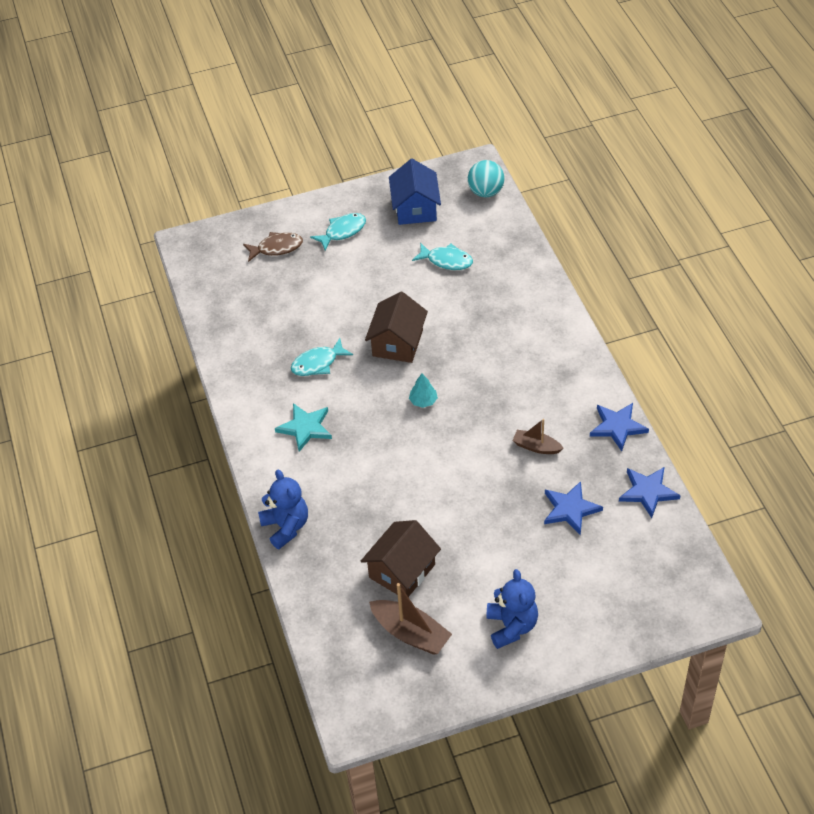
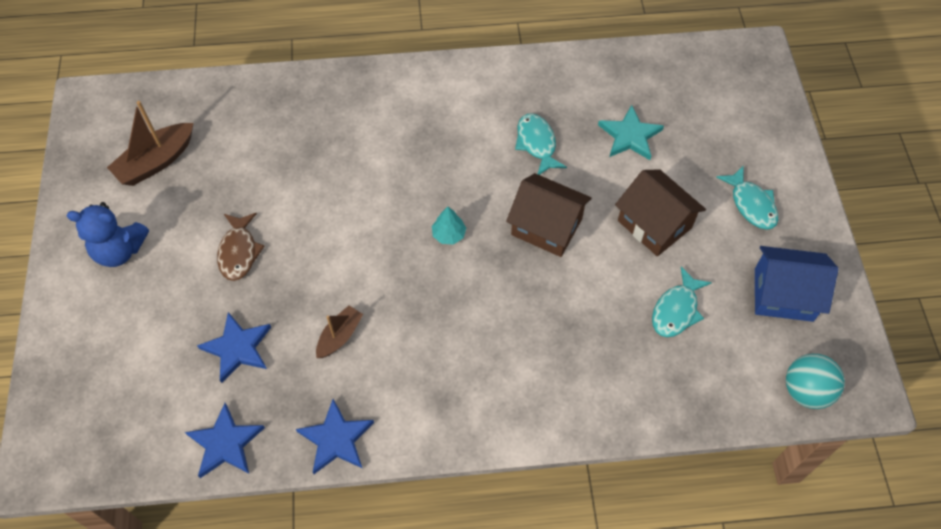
camera: 100 degrees right, 10 degrees up
brown fish [243,232,303,262] -> brown fish moved to [217,213,265,281]
blue teddy bear [258,470,308,549] -> none
turquoise star [275,403,332,452] -> turquoise star moved to [598,105,664,160]
brown house [361,520,441,597] -> brown house moved to [615,169,706,256]

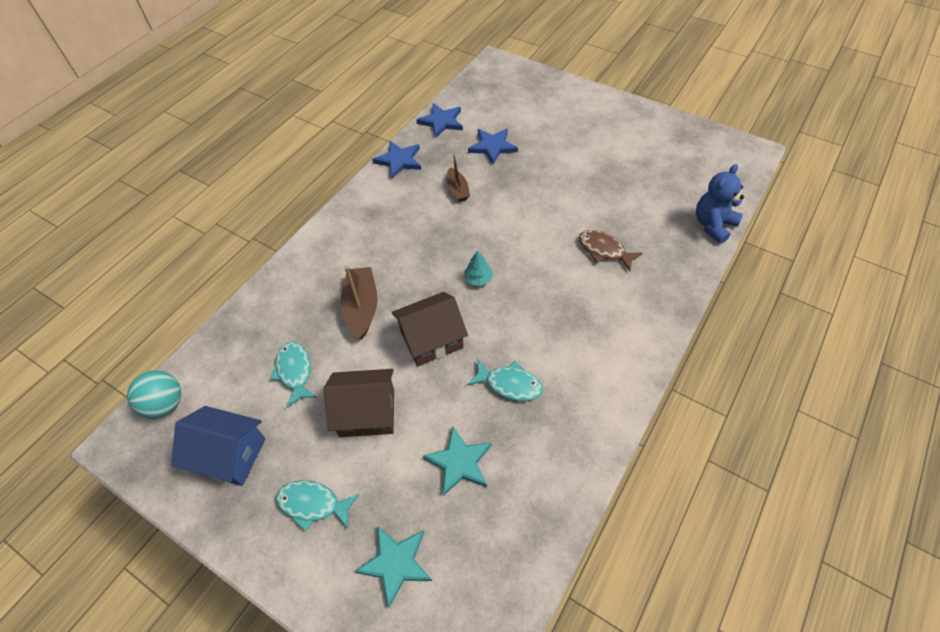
camera: 130 degrees right, 5 degrees down
blue teddy bear [67,202,149,267] -> blue teddy bear moved to [696,164,744,244]
brown boat [107,101,193,186] -> brown boat moved to [340,266,378,340]
brown fish [217,213,265,281] -> brown fish moved to [579,230,643,271]
blue house [755,246,838,322] -> blue house turned 60 degrees clockwise [171,406,265,486]
none -> turquoise star [354,527,432,607]

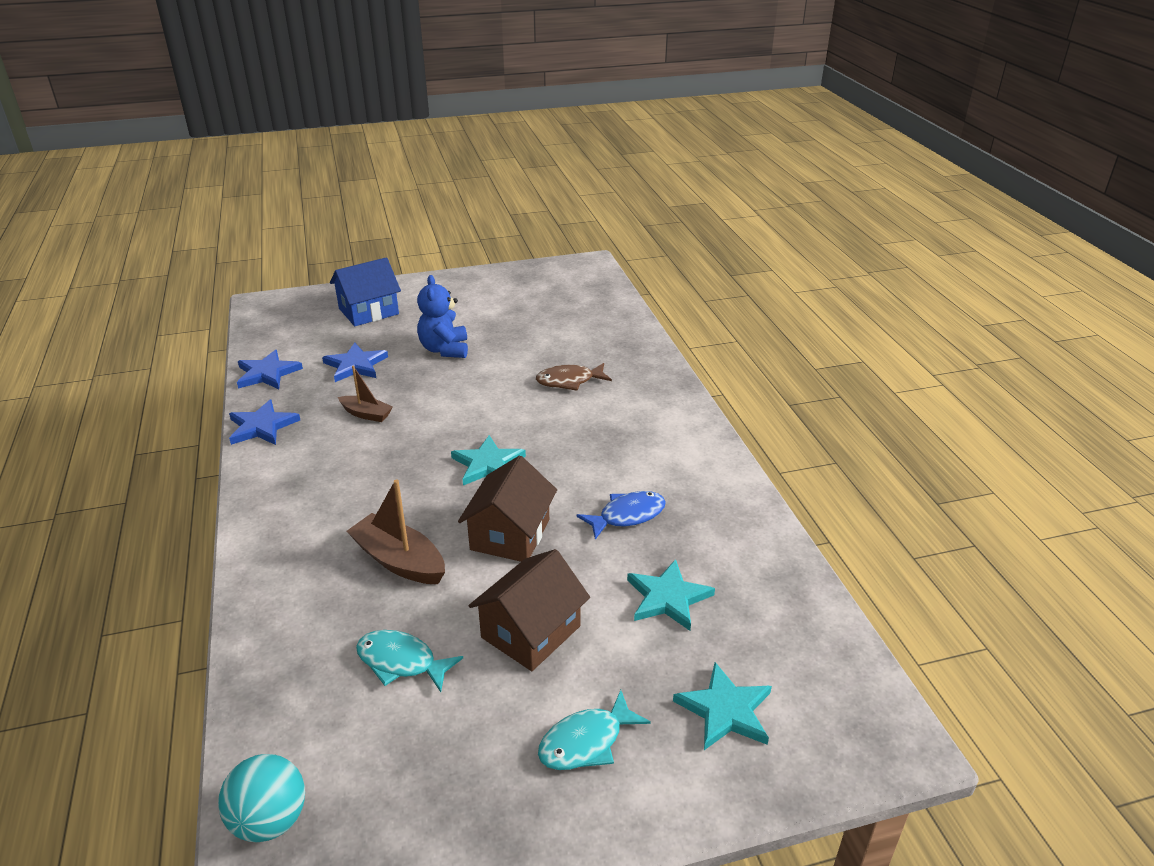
camera: 50 degrees left, 20 degrees down
blue house [171,406,265,486] -> blue house moved to [330,257,401,326]
turquoise tree [464,251,493,286] -> turquoise star [451,435,526,486]
turquoise fish [467,360,543,401] -> blue fish [577,491,666,540]
blue teddy bear [696,164,744,244] -> blue teddy bear moved to [417,275,468,358]

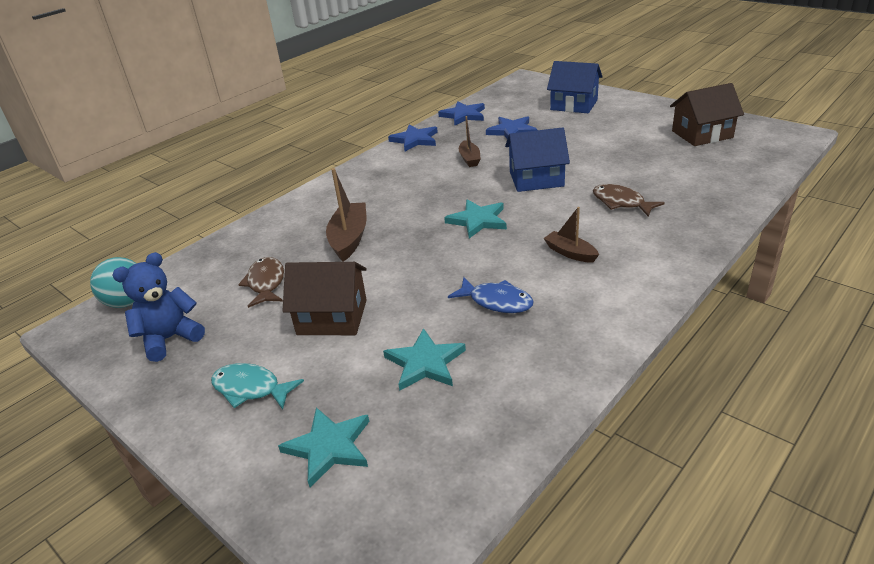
camera: 60 degrees right, 0 degrees up
turquoise fish [356,630,463,692] -> brown fish [238,257,284,308]
blue teddy bear [417,275,468,358] -> blue teddy bear moved to [112,252,205,362]
brown house [458,455,557,562] -> brown house moved to [670,83,744,146]
none -> blue house [505,127,570,192]
none -> brown boat [544,207,599,263]

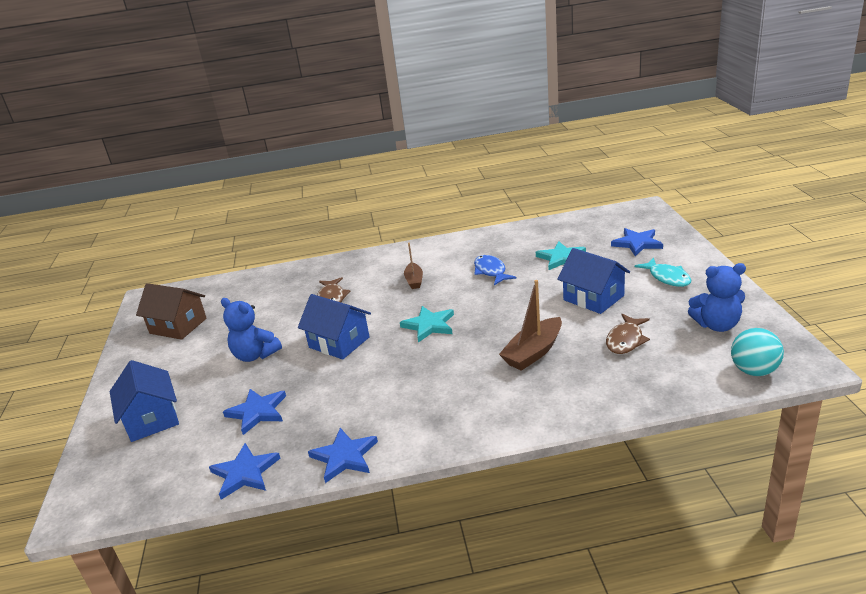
camera: 140 degrees left, 5 degrees down
turquoise star [278,407,370,487] -> blue star [611,228,663,256]
brown house [283,262,367,335] -> blue house [558,248,630,314]
brown boat [459,116,481,167] -> none
none -> blue teddy bear [221,298,282,362]

